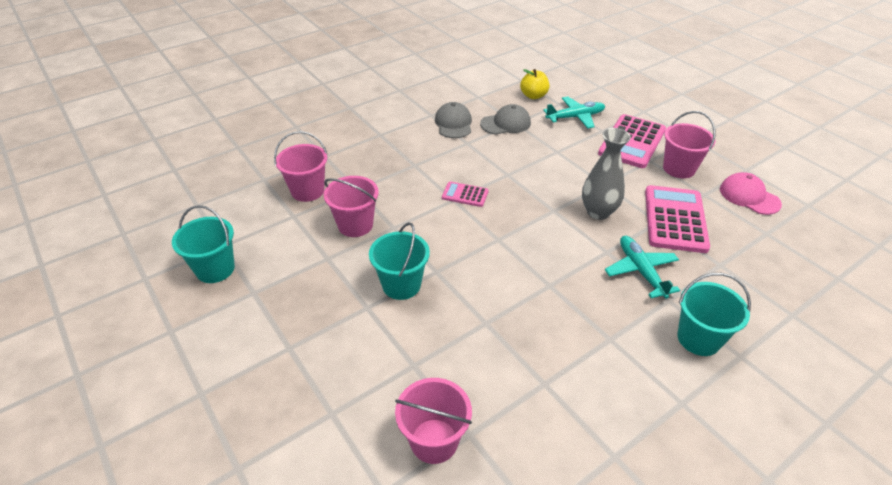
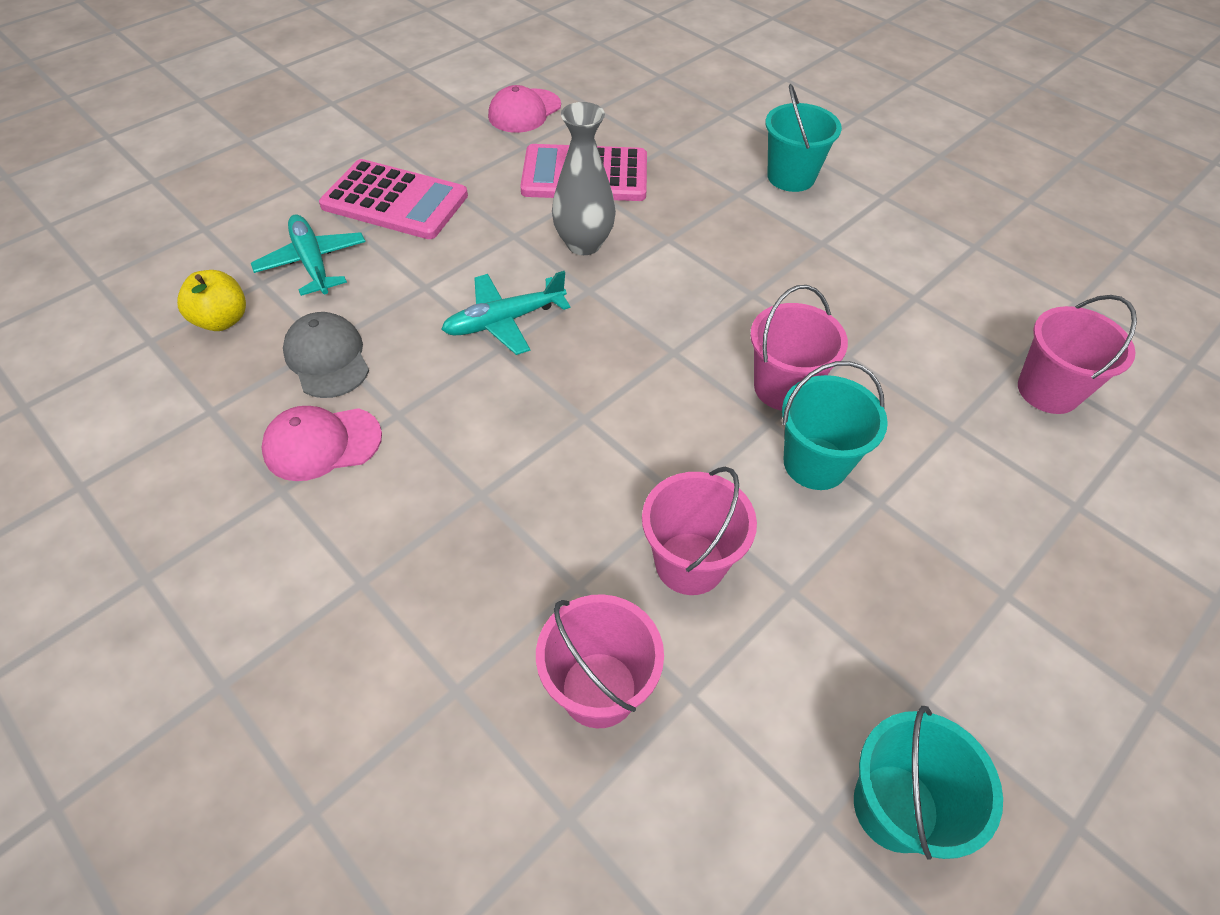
camera: 100 degrees left, 10 degrees up
grey cap [435,102,472,138] -> pink cap [261,406,382,481]
pink calculator [442,182,489,207] -> none
turquoise plane [605,236,680,299] -> turquoise plane moved to [441,271,571,355]
pink bucket [663,111,716,178] -> pink bucket moved to [750,285,848,411]

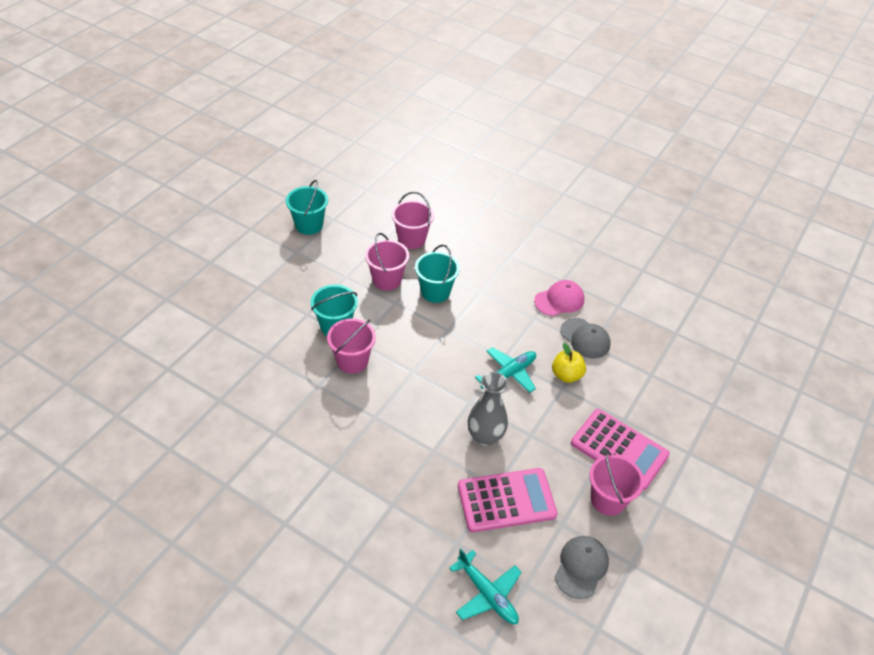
camera: 165 degrees right, 5 degrees down
yellow apple [177,270,246,331] -> yellow apple moved to [552,343,586,383]
turquoise plane [251,214,366,296] -> turquoise plane moved to [449,549,522,624]
pink calculator [319,159,468,239] -> pink calculator turned 150 degrees counterclockwise [571,409,670,490]
pink cap [488,85,561,133] -> grey cap [554,536,609,599]
turquoise bucket [765,84,842,192] -> turquoise bucket moved to [415,245,460,303]
pink bucket [1018,295,1137,414] -> pink bucket moved to [589,451,644,516]

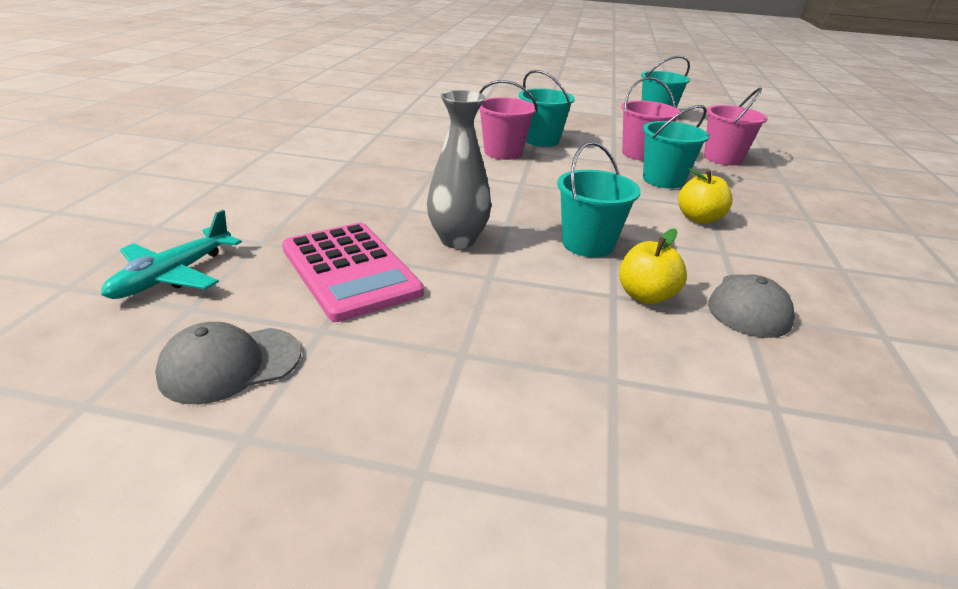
camera: 70 degrees right, 15 degrees down
turquoise plane [475,347,536,393] -> turquoise bucket [557,141,641,257]
pink cap [534,280,584,316] -> none
grey cap [554,536,609,599] -> grey cap turned 150 degrees clockwise [155,322,301,404]
pink calculator [571,409,670,490] -> none
pink bucket [589,451,644,516] -> none
none -> yellow apple [678,168,733,224]

